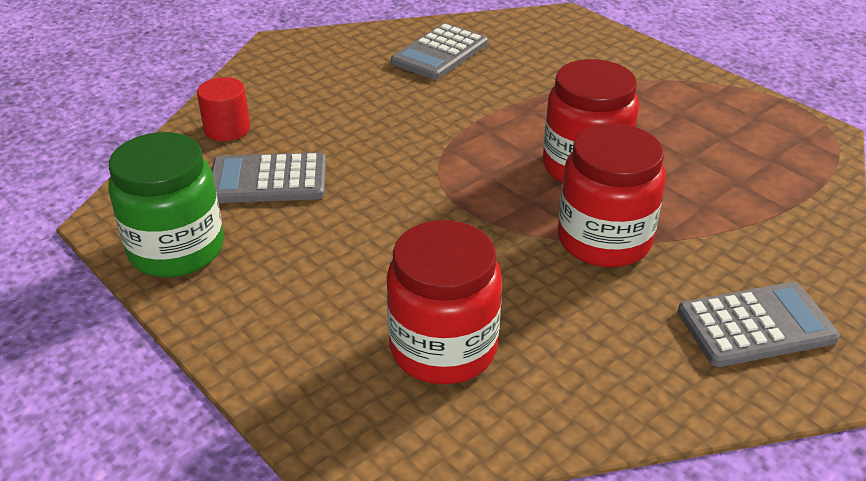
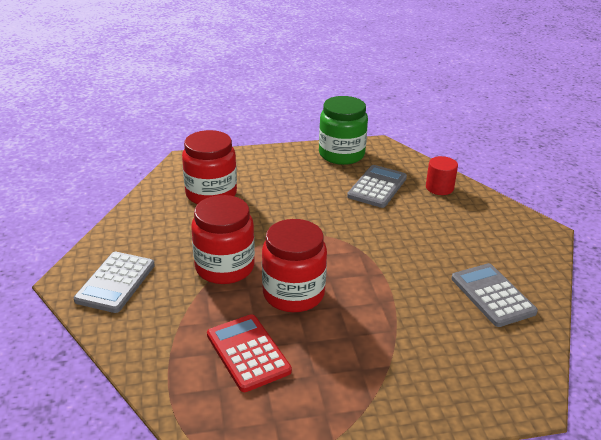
camera: 120 degrees right, 5 degrees down
none -> red calculator [207,314,292,392]

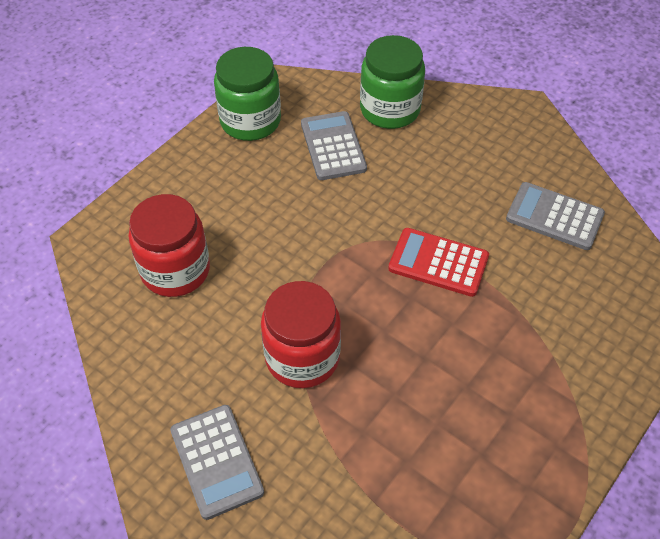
camera: 40 degrees left, 20 degrees up
red calculator [207,314,292,392] -> red calculator moved to [388,228,489,297]
red jar [262,219,327,312] -> none
red cylinder [426,156,458,195] -> green jar [360,35,425,129]

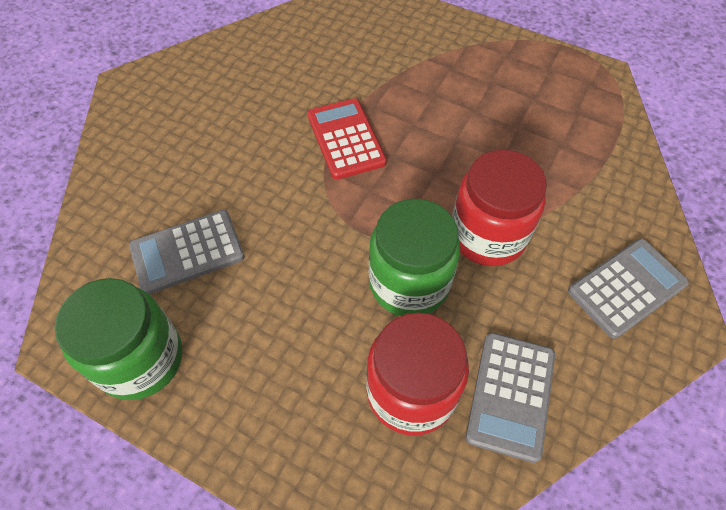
camera: 100 degrees left, 5 degrees up
green jar [360,35,425,129] -> green jar moved to [369,199,460,316]
red calculator [388,228,489,297] -> red calculator turned 150 degrees clockwise [307,98,387,180]
grey calculator [506,182,605,250] -> grey calculator moved to [466,333,555,463]

